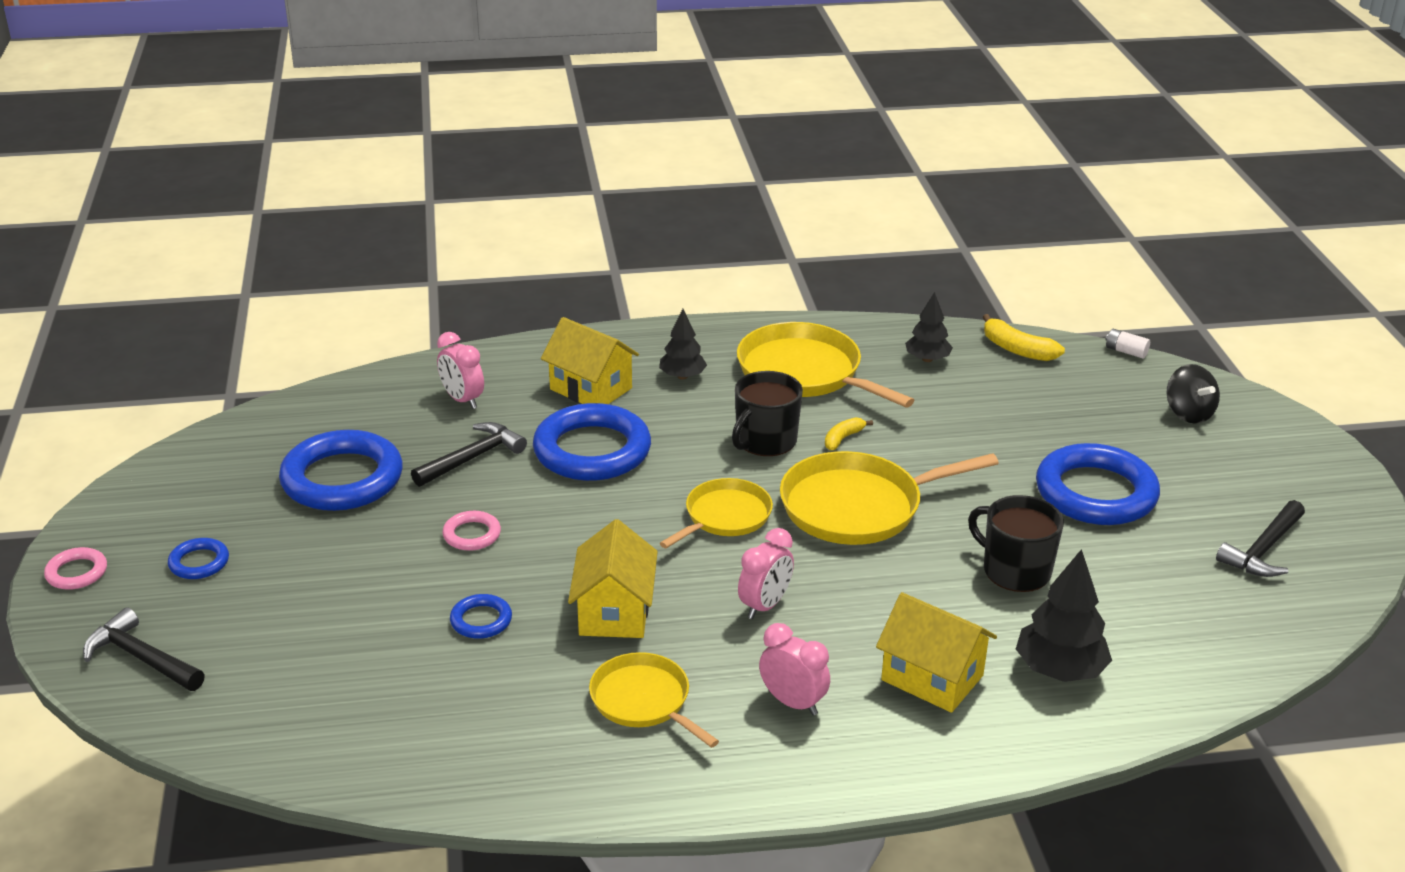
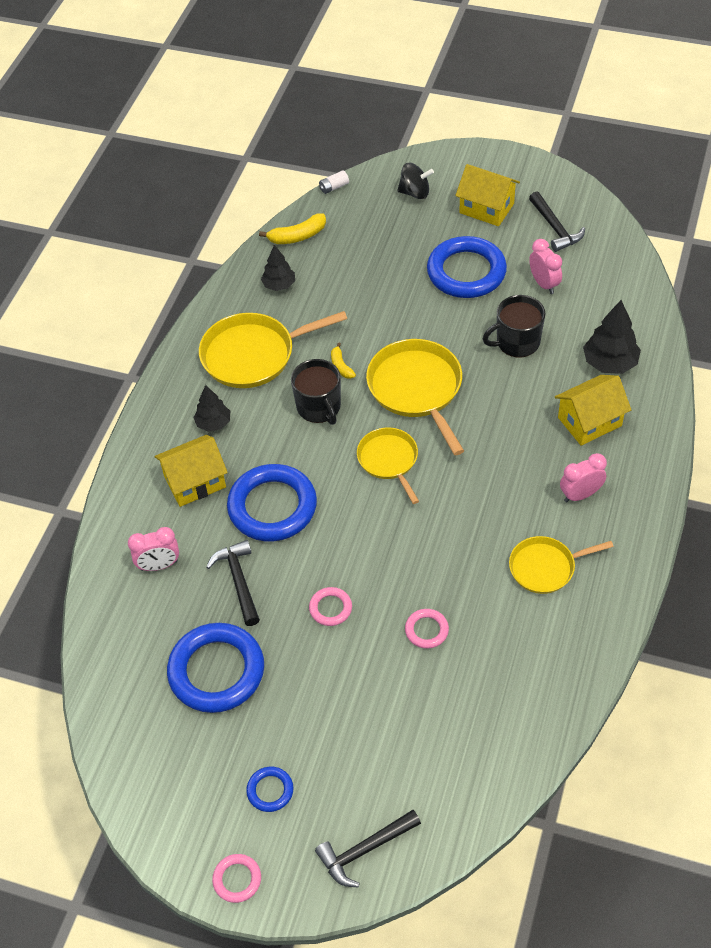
camera: 60 degrees left, 20 degrees up
blue ring [450,594,512,639] -> pink ring [405,609,449,649]
yellow house [568,519,658,638] -> yellow house moved to [455,164,520,226]
pink clock [738,528,794,619] -> pink clock moved to [529,239,562,294]
yellow pan [780,451,999,545] -> yellow pan turned 150 degrees clockwise [366,339,464,455]

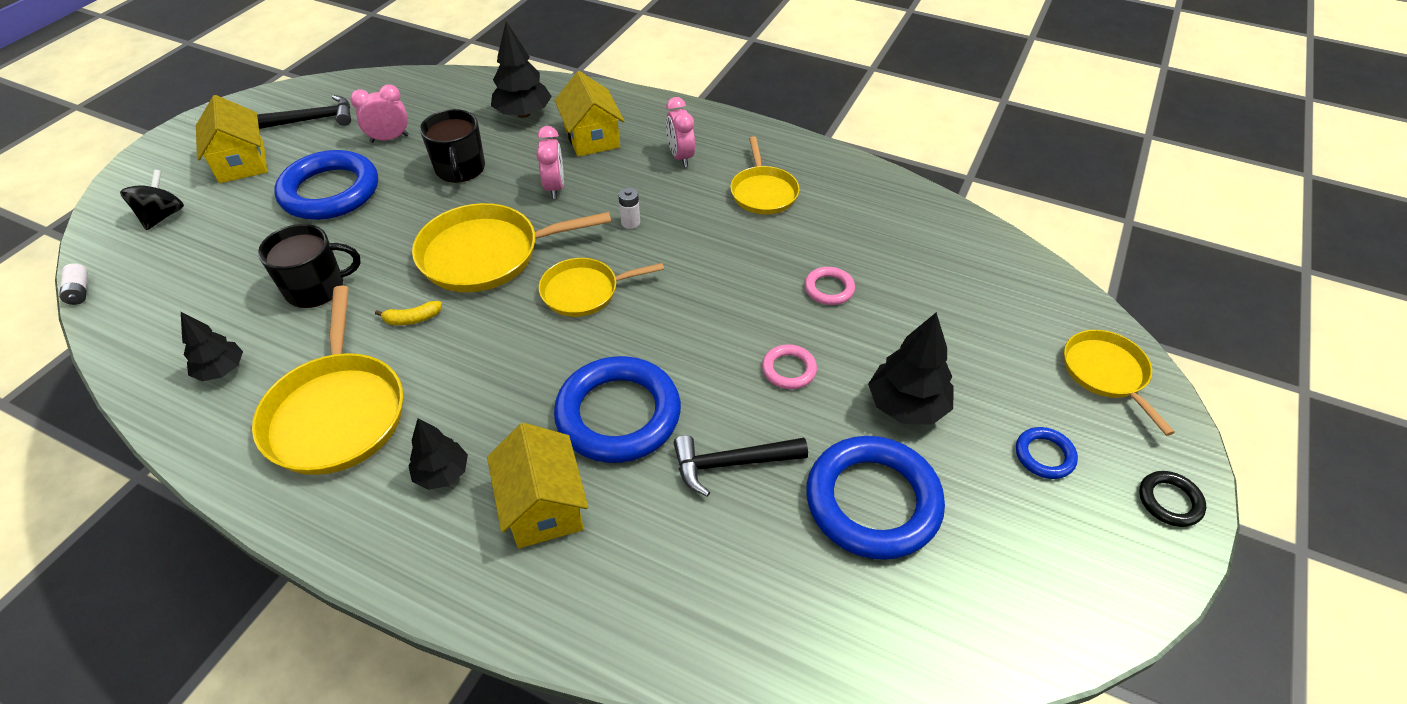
camera: 85 degrees left, 5 degrees down
pink clock [128,527,179,571] -> pink clock moved to [536,126,564,199]
pink ring [212,854,261,903] -> black ring [1139,471,1206,527]
yellow banana [259,213,326,244] -> none
black mug [291,359,341,425] -> black mug moved to [258,224,361,308]
black hammer [315,810,421,887] -> yellow pan [1064,330,1175,436]
yellow house [455,164,520,226] -> yellow house turned 60 degrees counterclockwise [196,95,267,183]
none -> white battery [618,188,640,229]
none -> black tree [868,312,954,425]

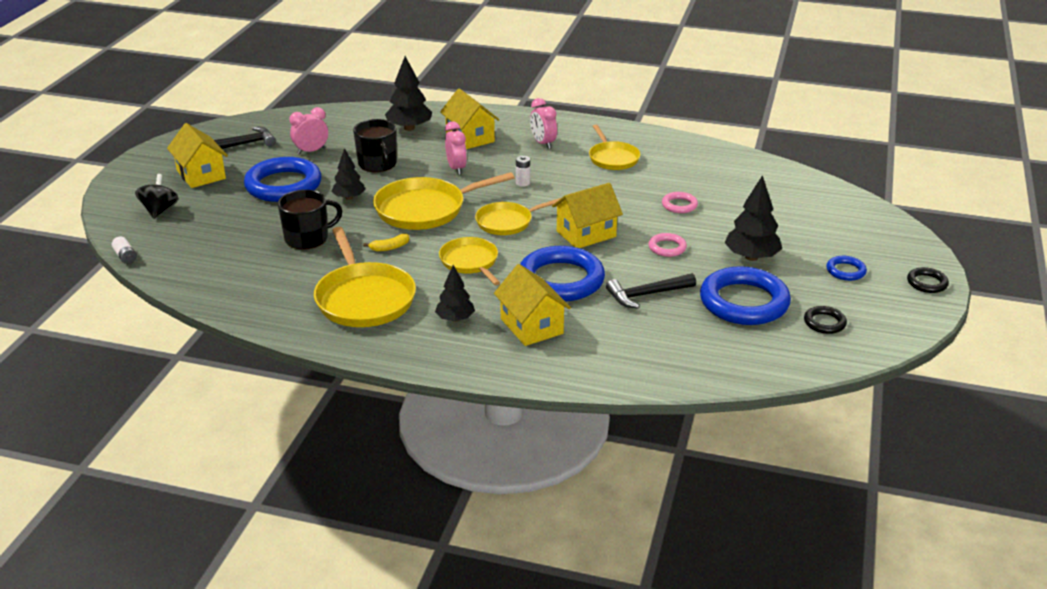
camera: 10 degrees left, 15 degrees down
black tree [181,312,243,381] -> black tree moved to [331,148,366,200]
yellow pan [1064,330,1175,436] -> yellow pan moved to [439,237,500,285]
none -> yellow house [552,183,623,248]
none -> black ring [804,306,847,334]

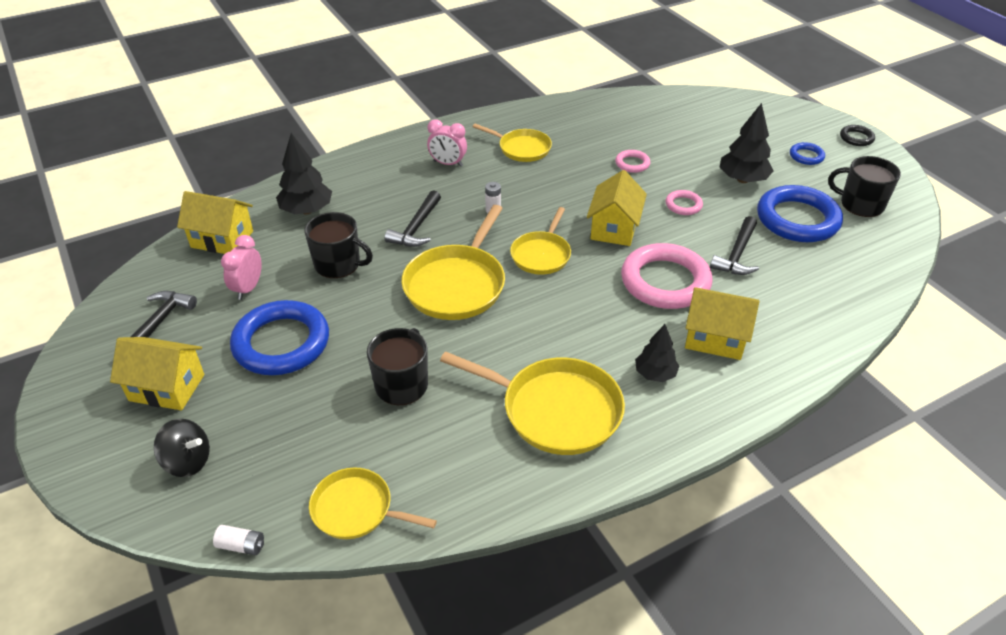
camera: 45 degrees left, 10 degrees up
black spinning top [135,174,179,219] -> black spinning top turned 150 degrees clockwise [154,419,210,477]
black tree [331,148,366,200] -> none
yellow banana [363,234,409,251] -> none
yellow pan [439,237,500,285] -> yellow pan moved to [309,468,437,539]
yellow house [440,88,500,149] -> yellow house moved to [177,191,253,254]
pink clock [445,121,467,175] -> black hammer [385,190,441,247]
blue ring [520,246,605,302] -> pink ring [621,243,712,309]
black ring [804,306,847,334] -> black mug [828,156,901,217]

